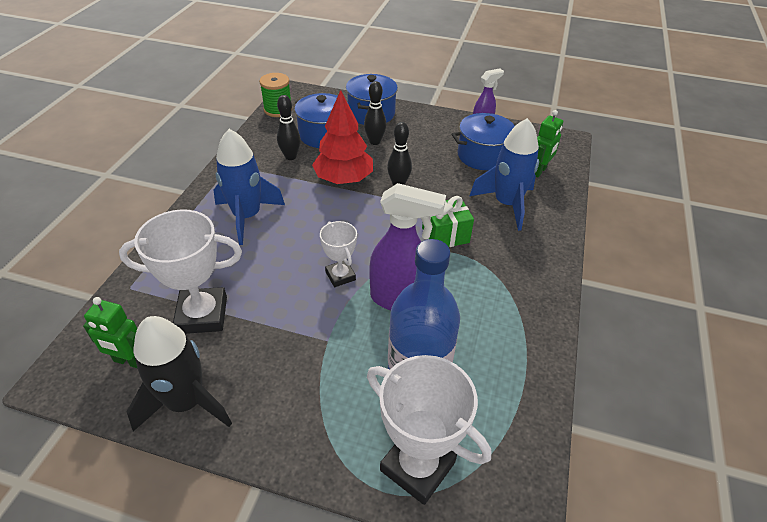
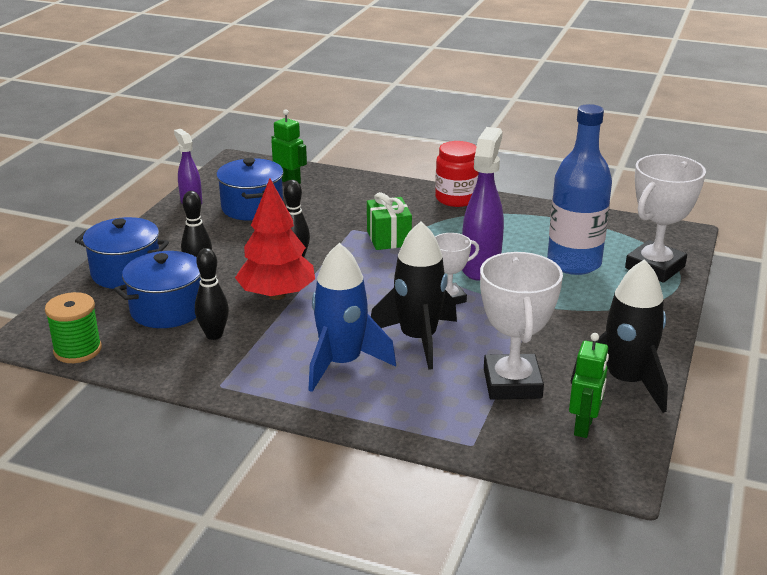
camera: 85 degrees left, 15 degrees down
blue rocket [470,118,539,231] -> none
none -> black rocket [371,221,457,370]
none -> red jar [435,141,479,207]

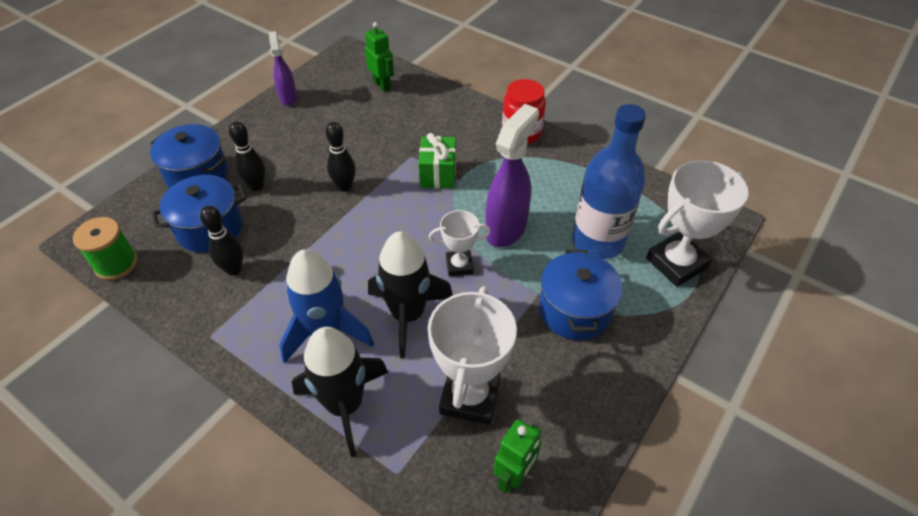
camera: 15 degrees right, 20 degrees up
blue pot [216,158,283,221] -> blue pot moved to [539,249,623,340]
red tree [235,178,315,300] -> none
black rocket [571,259,668,413] -> black rocket moved to [292,327,388,457]

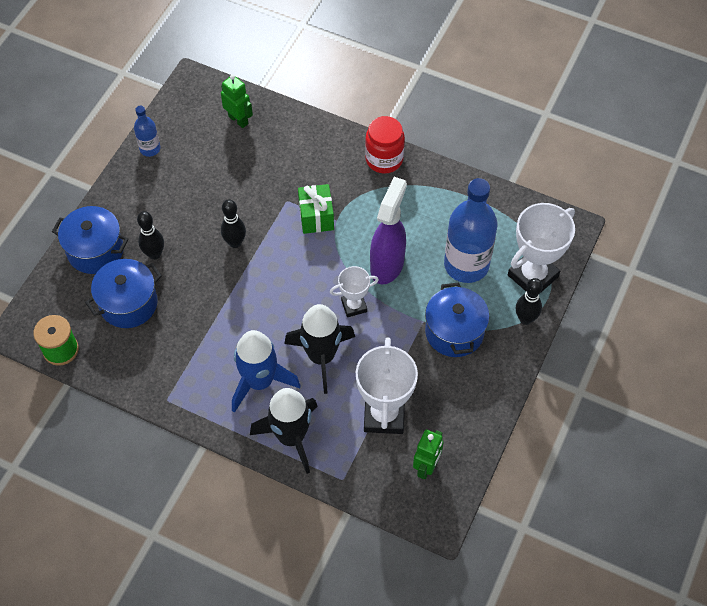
camera: 10 degrees left, 10 degrees up
black bowling pin [200,206,243,276] -> black bowling pin moved to [516,278,542,325]
purple spray bottle [269,31,297,106] -> blue bottle [134,106,160,157]

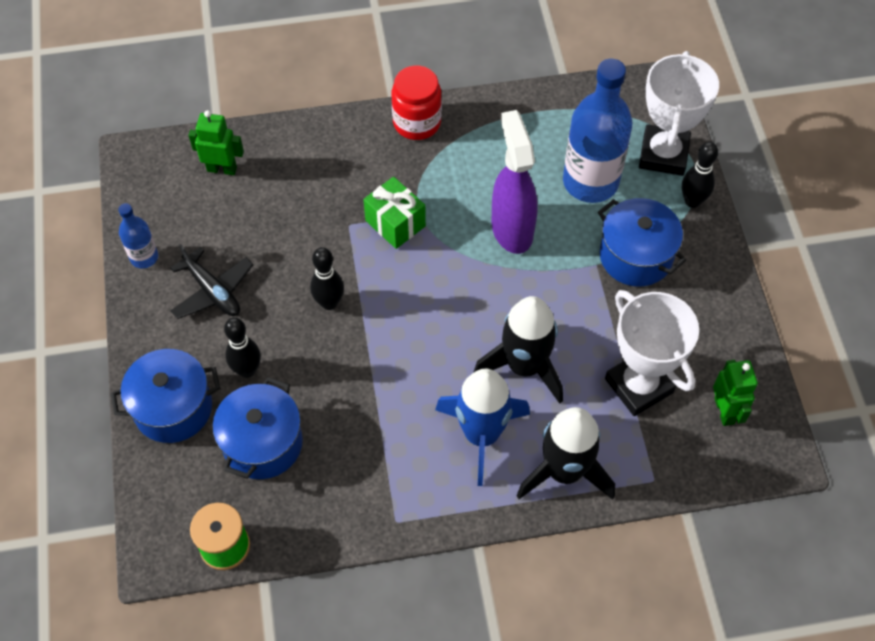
camera: 35 degrees left, 0 degrees up
white trophy [330,266,379,317] -> none
none -> black plane [170,244,253,319]

